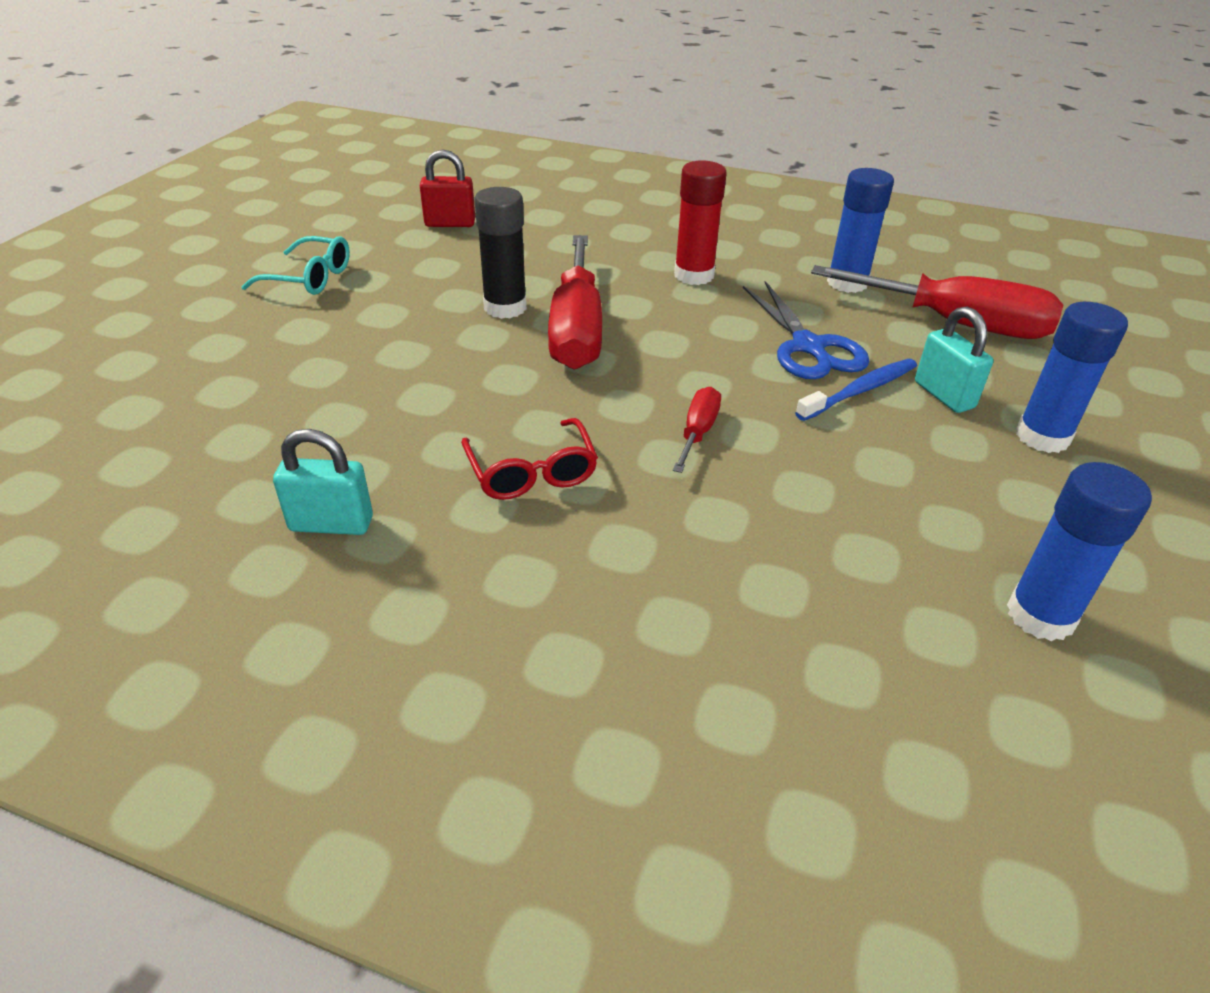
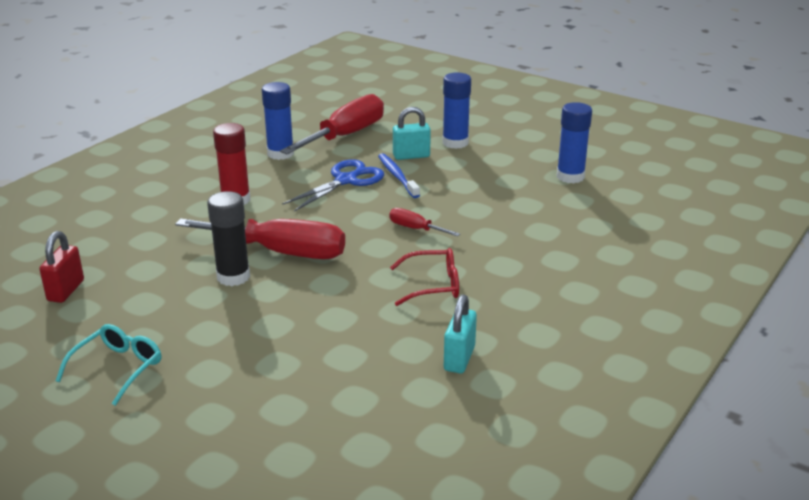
camera: 75 degrees left, 10 degrees down
blue scissors [743,281,870,379] -> blue scissors turned 45 degrees counterclockwise [282,159,384,212]

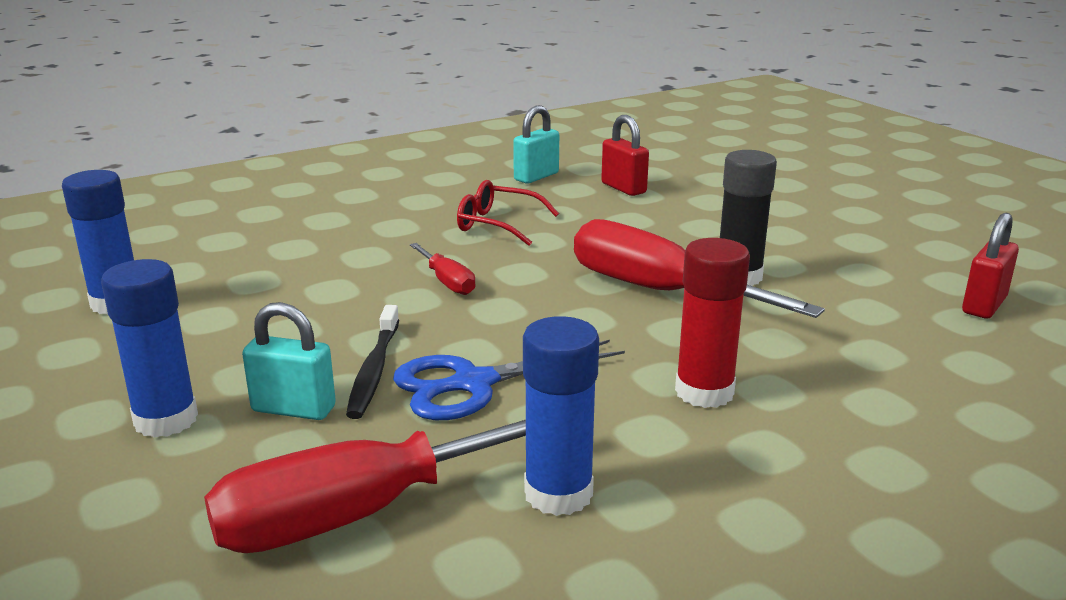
camera: 155 degrees left, 5 degrees down
turquoise glasses [56,324,161,406] -> none
blue toothbrush [378,153,420,198] -> black toothbrush [346,305,399,419]
none -> red padlock [601,115,649,196]

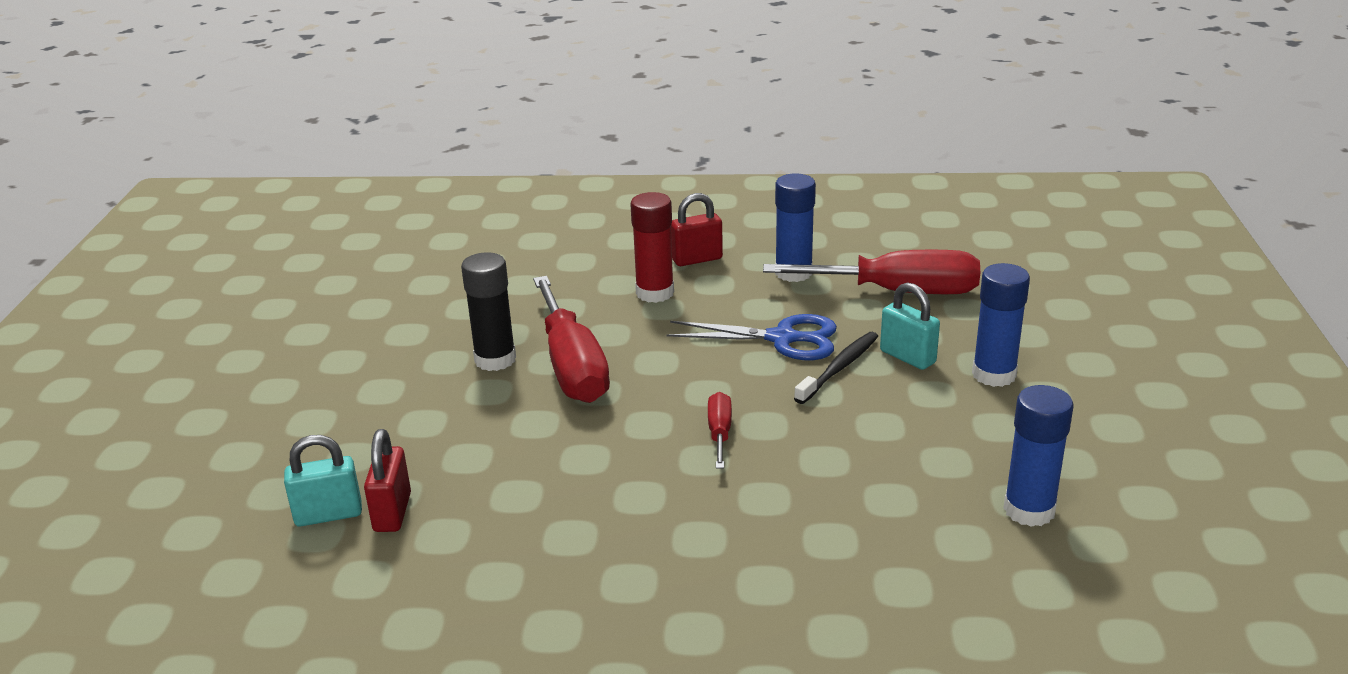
camera: 145 degrees left, 5 degrees up
red glasses [457,180,559,246] -> none
turquoise padlock [513,105,559,183] -> turquoise padlock moved to [284,435,362,527]
red padlock [962,213,1019,319] -> red padlock moved to [671,193,723,266]

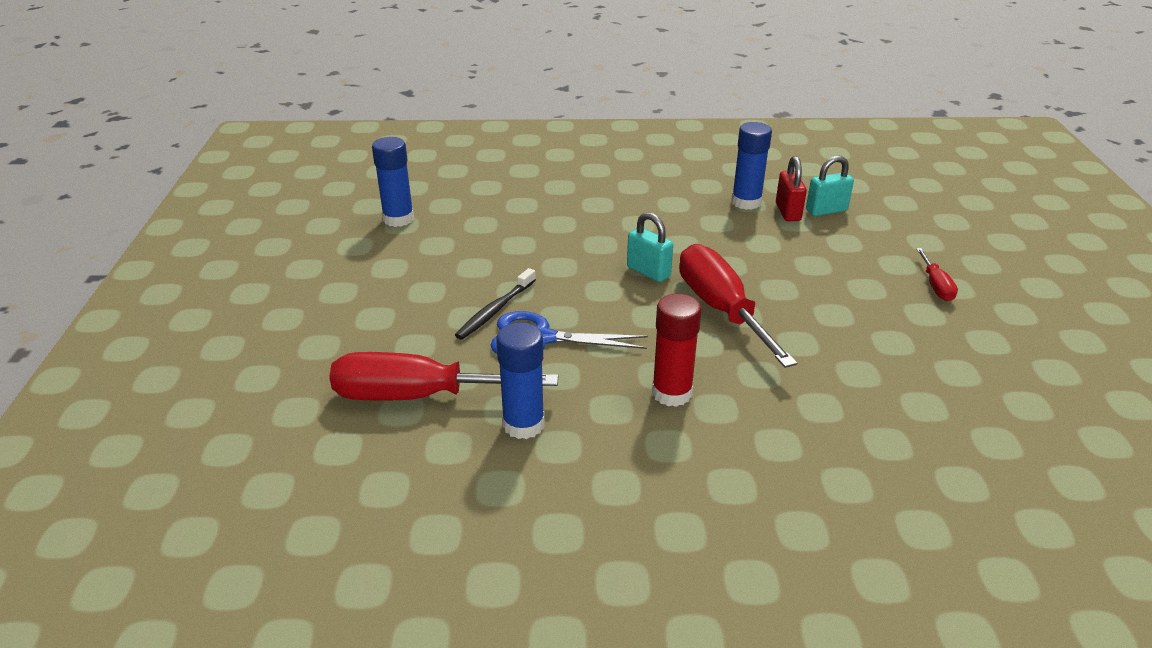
camera: 175 degrees right, 5 degrees up
black glue stick [461,252,516,371] -> none
red padlock [671,193,723,266] -> none
red screwdriver [708,392,732,469] -> red screwdriver moved to [916,248,958,301]
turquoise padlock [880,282,940,370] -> turquoise padlock moved to [627,212,673,282]
blue glue stick [972,263,1030,387] -> blue glue stick moved to [731,122,772,210]

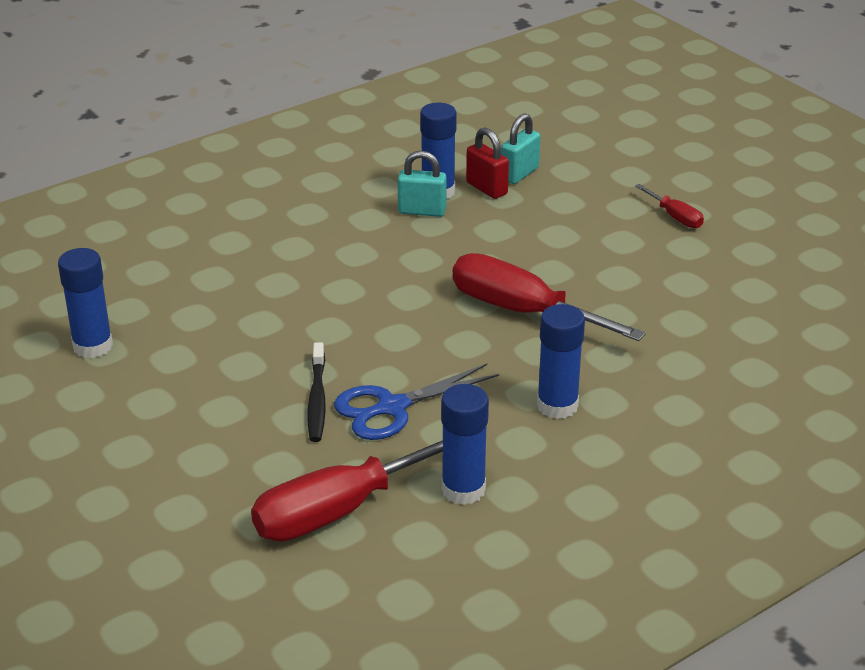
camera: 35 degrees left, 0 degrees up
turquoise padlock [627,212,673,282] -> turquoise padlock moved to [398,151,447,217]
red glue stick [652,294,702,407] -> blue glue stick [537,304,585,419]

